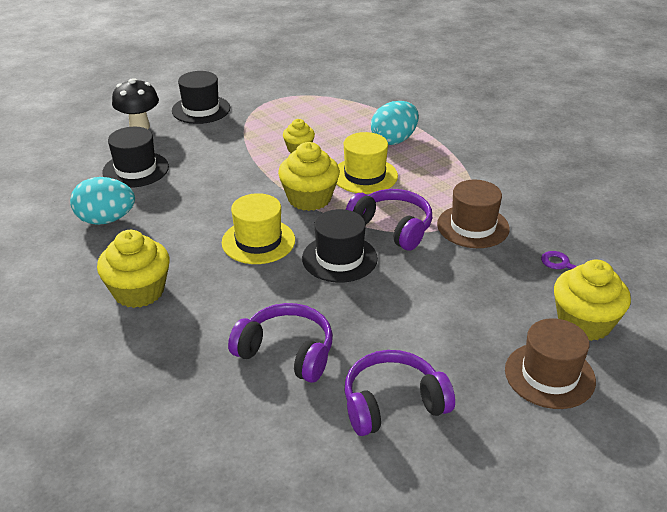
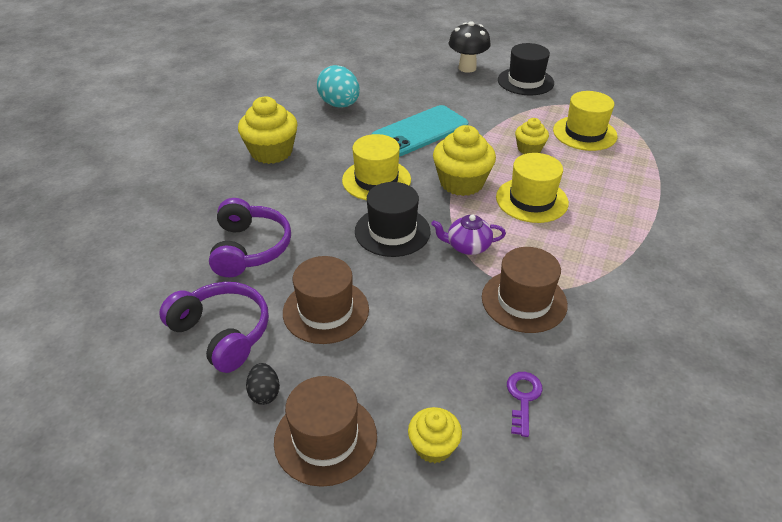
camera: 60 degrees right, 5 degrees up
black hat [102,127,169,188] -> none
purple headphones [346,189,432,251] -> purple teapot [431,214,506,255]
turquoise egg [371,101,419,145] -> none
yellow cupcake [554,260,631,341] -> yellow cupcake [408,407,462,463], size x0.58
none -> black egg [246,363,280,405]
none -> brown hat [283,256,369,344]
none -> turquoise phone [372,105,468,156]
none -> yellow hat [553,91,618,151]

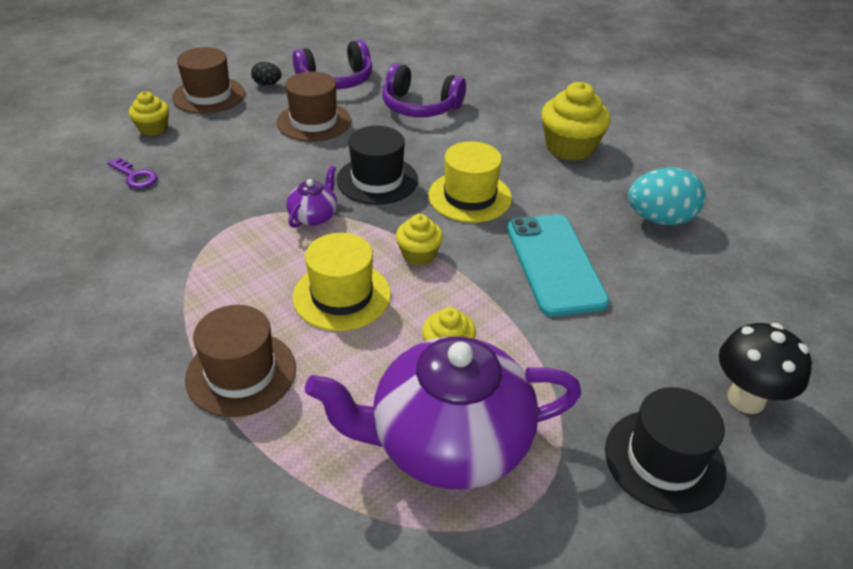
camera: 115 degrees right, 0 degrees up
yellow cupcake [433,125,496,196] -> yellow cupcake [396,214,443,266], size x0.58
brown hat [482,247,568,333] -> brown hat moved to [185,305,296,417]
yellow hat [553,91,618,151] -> purple teapot [305,336,581,489]

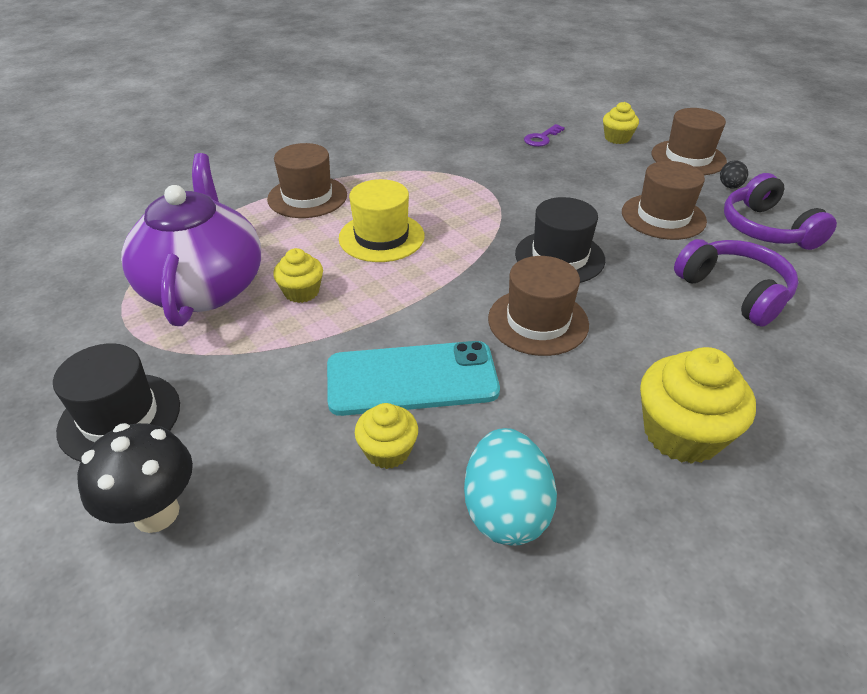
camera: 95 degrees right, 0 degrees up
purple teapot [286,166,337,228] -> none
purple headphones [382,63,466,117] -> purple headphones turned 120 degrees clockwise [674,239,798,327]
yellow cupcake [396,214,443,266] -> yellow cupcake moved to [355,403,418,469]
yellow hat [428,141,512,223] -> brown hat [488,256,589,356]

